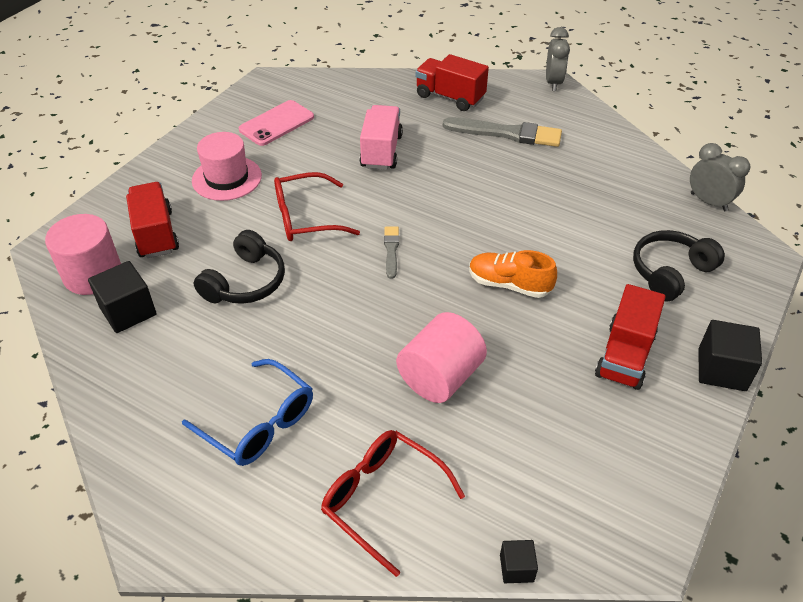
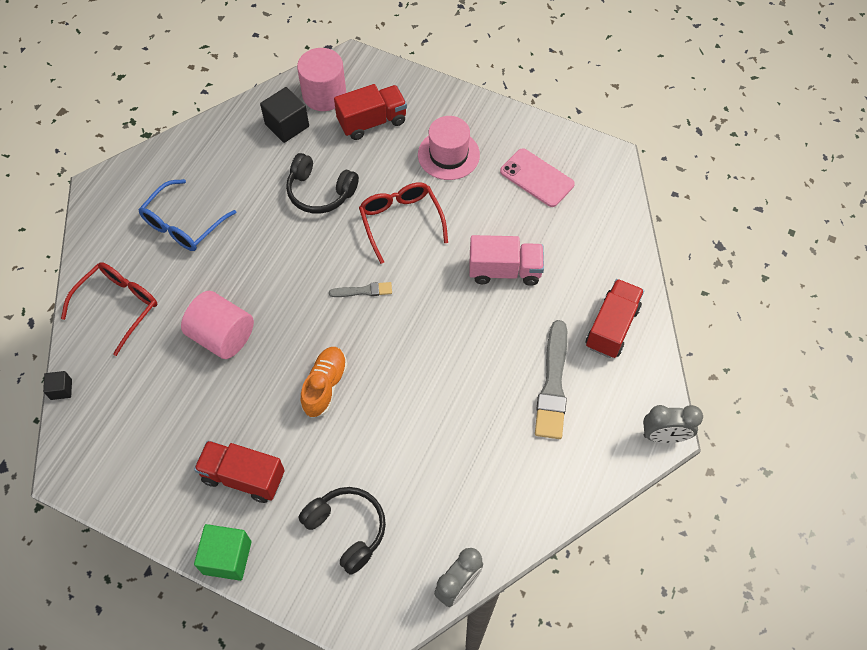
camera: 85 degrees right, 15 degrees up
black cube [698,320,762,391] -> green cube [194,524,251,581]

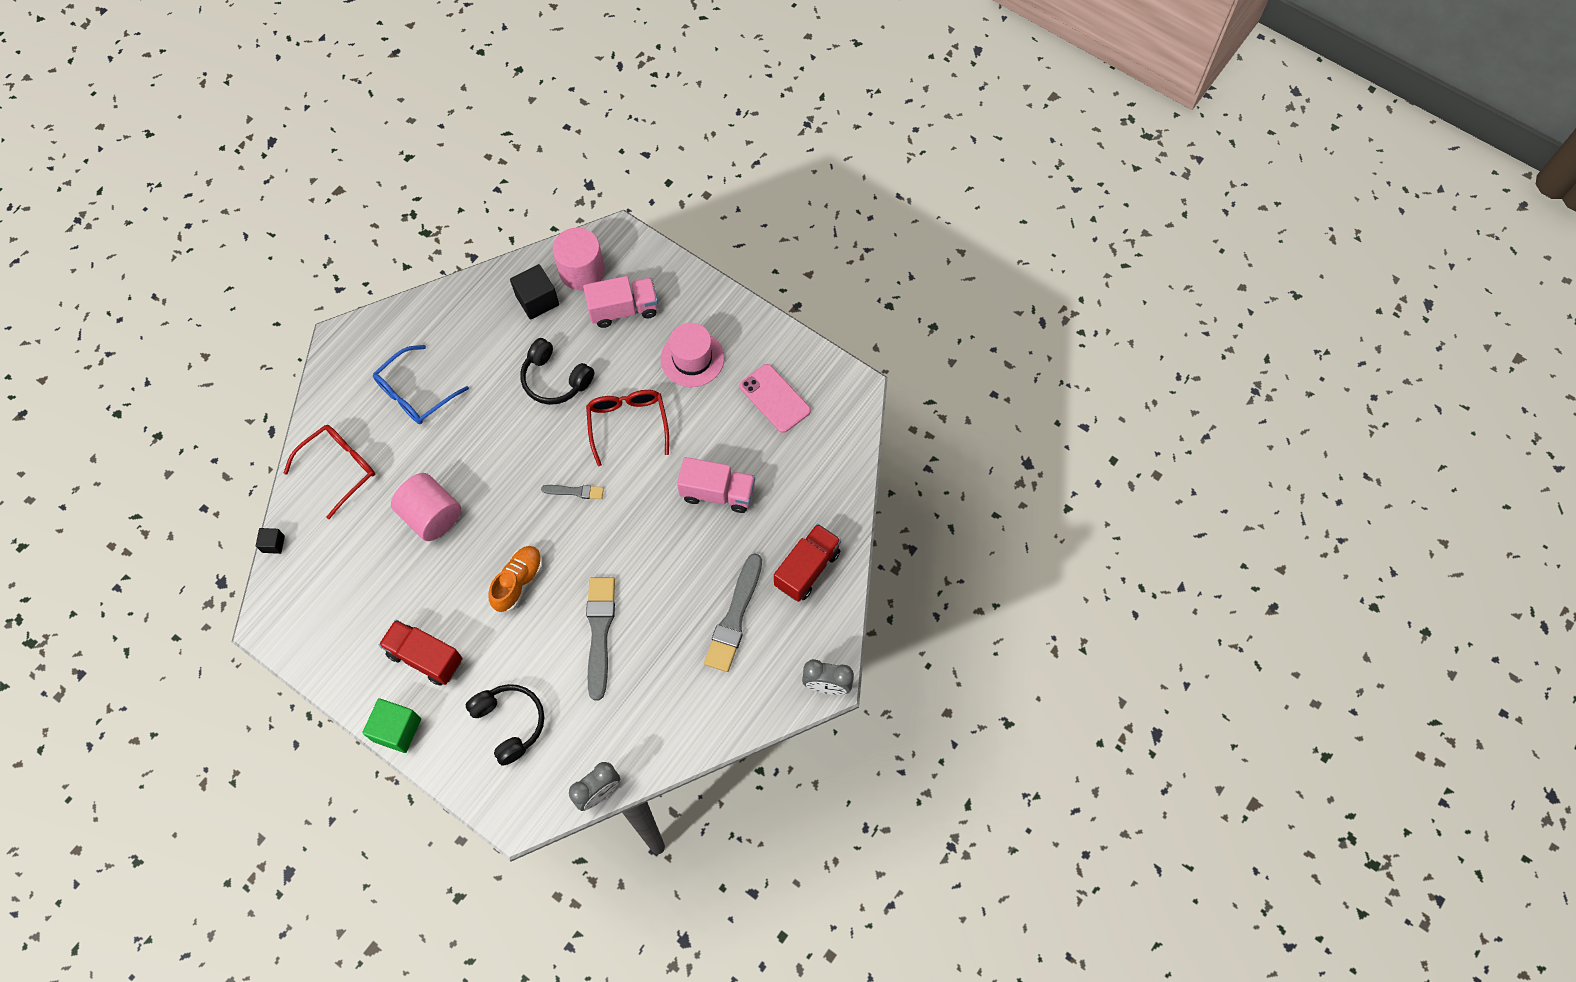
camera: 10 degrees right, 5 degrees up
red truck [334,84,407,140] -> pink truck [583,276,658,328]
none -> grey brush [586,577,615,700]

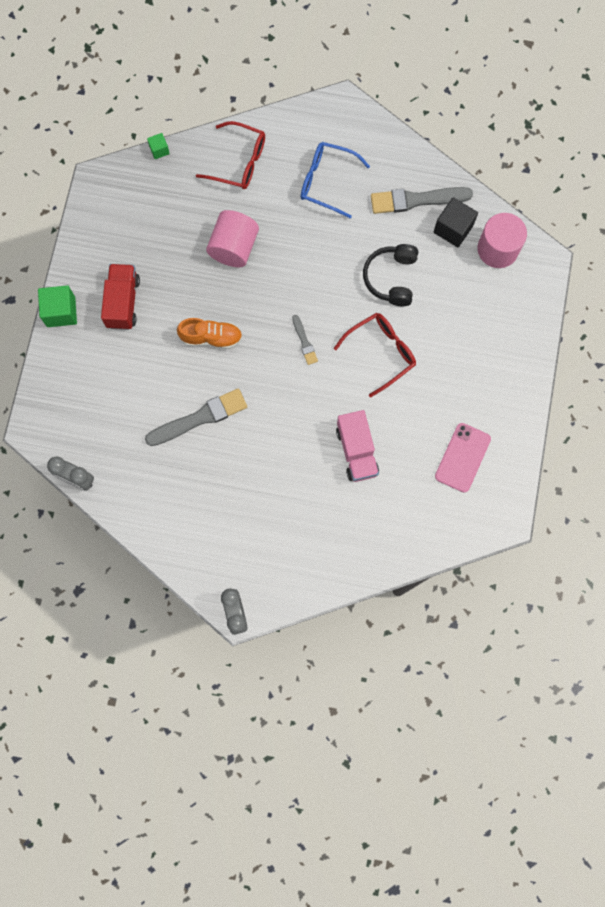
camera: 65 degrees right, 10 degrees up
black cube [256,528,285,554] -> green cube [147,133,170,159]
black headphones [466,684,544,766] -> none
pink truck [583,276,658,328] -> none
pink hat [660,323,724,387] -> none
grey brush [704,553,762,672] -> grey brush moved to [371,187,473,214]
red truck [774,524,841,602] -> none

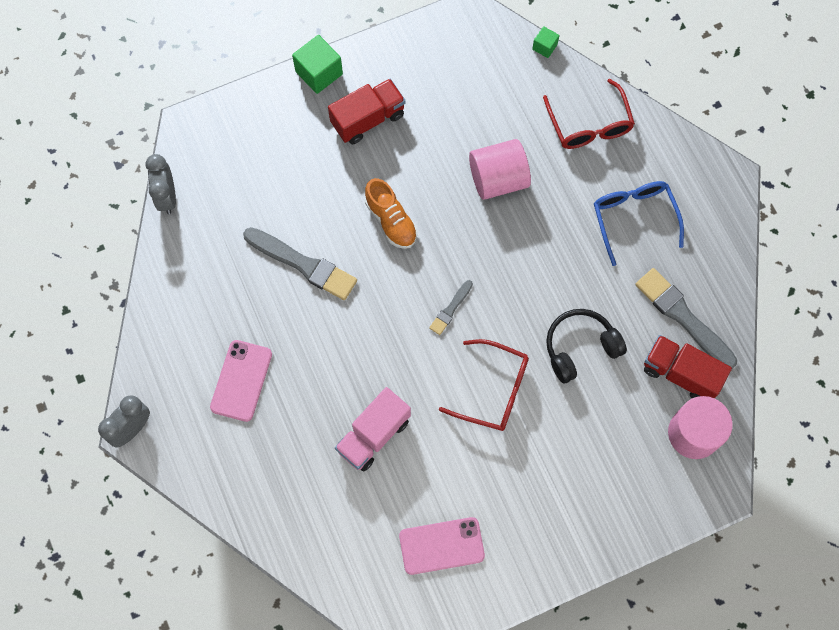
camera: 55 degrees right, 5 degrees down
black cube [434,197,478,247] -> red truck [644,335,732,398]
none -> pink phone [210,340,272,422]

